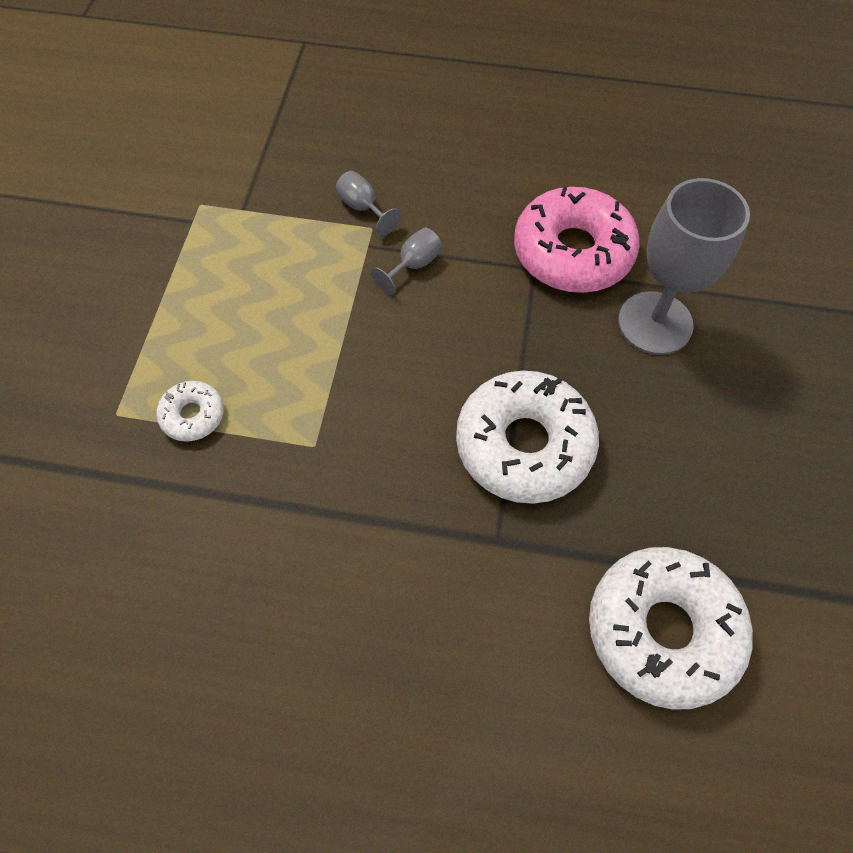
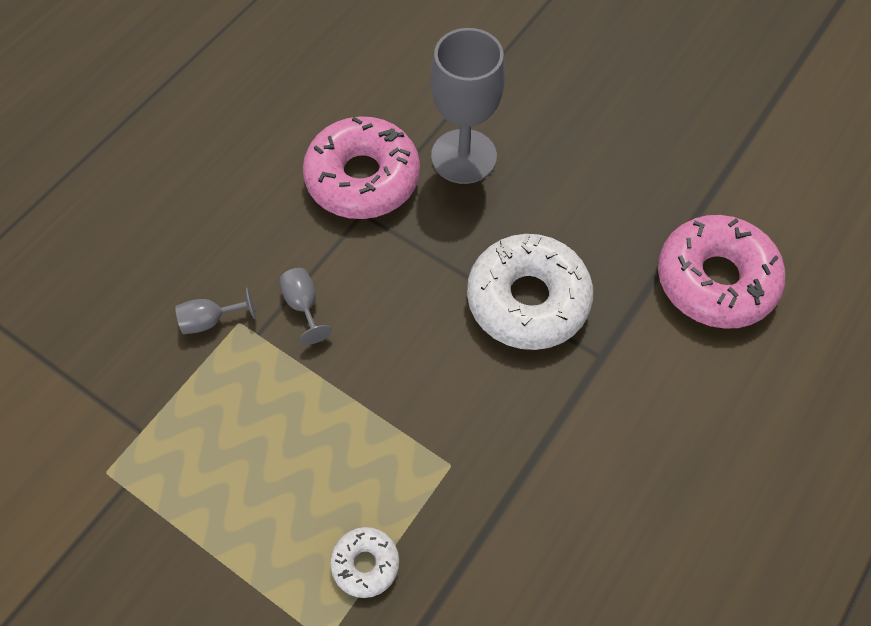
camera: 65 degrees left, 0 degrees up
white donut [589,547,753,710] -> pink donut [658,215,785,329]

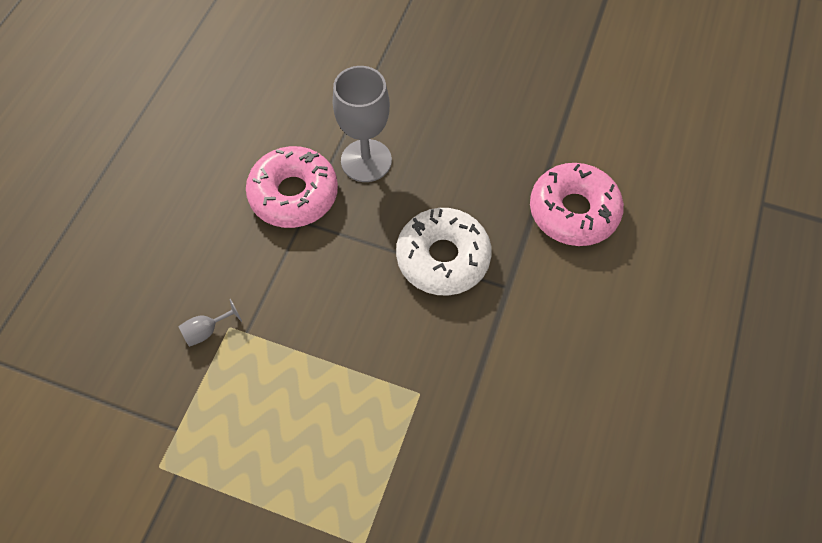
camera: 15 degrees left, 0 degrees up
grey goblet [279,268,332,344] -> none
white donut [330,527,399,598] -> none

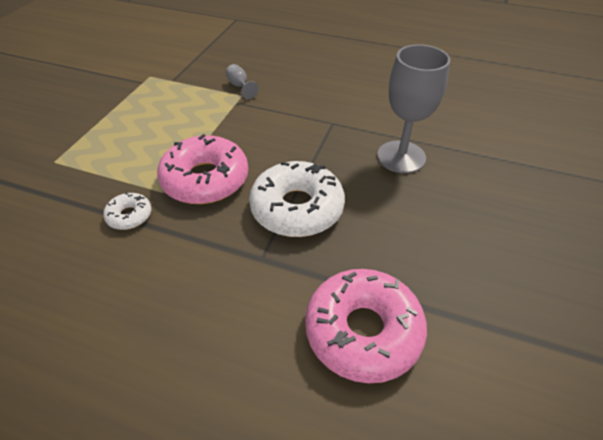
camera: 90 degrees right, 15 degrees down
pink donut [246,146,338,228] -> pink donut moved to [157,134,248,204]
none -> white donut [103,193,151,230]

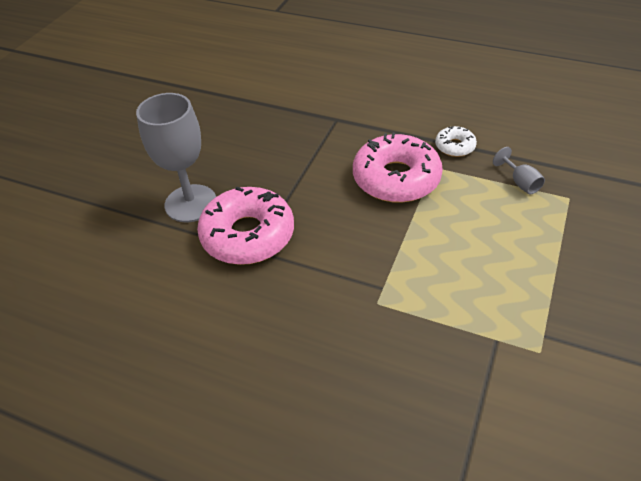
camera: 175 degrees left, 0 degrees up
grey goblet [225,64,259,99] -> grey goblet moved to [493,147,545,194]
white donut [249,161,345,237] -> none
pink donut [305,269,427,383] -> pink donut moved to [197,187,294,265]

